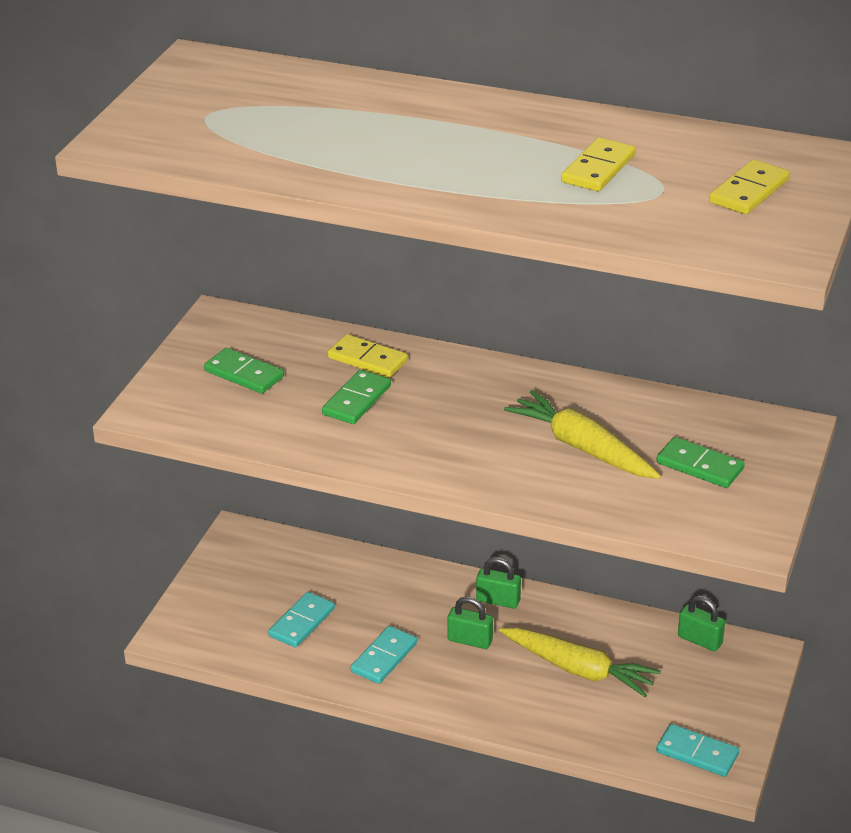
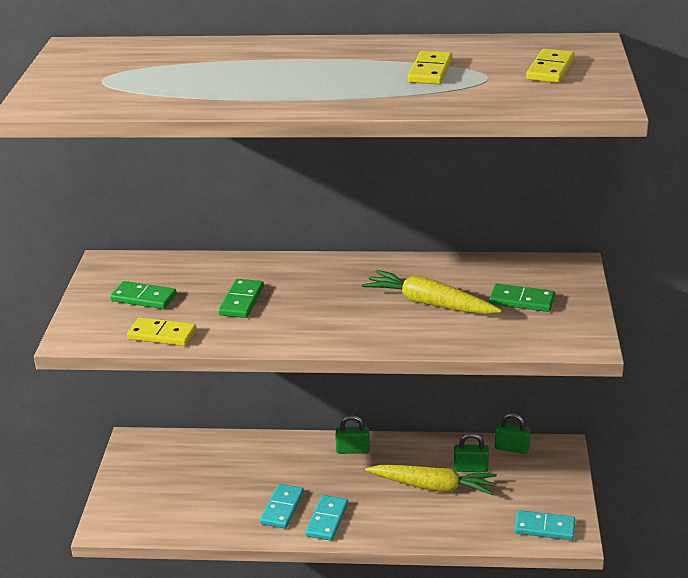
camera: 15 degrees left, 5 degrees down
turquoise domino [268,592,335,648] -> turquoise domino moved to [305,495,348,541]
yellow domino [328,334,408,378] -> yellow domino moved to [127,317,197,346]
green padlock [447,596,493,649] -> green padlock moved to [454,433,489,472]

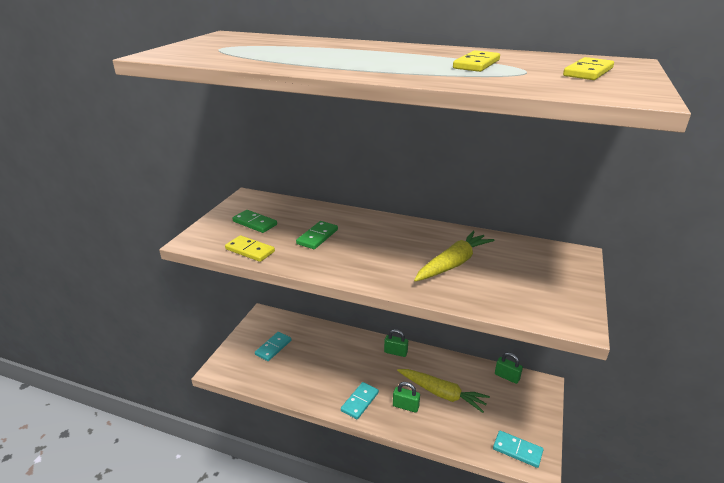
camera: 15 degrees right, 0 degrees up
turquoise domino [260,484,304,528] -> turquoise domino moved to [255,332,291,361]
yellow carrot [362,270,502,314] -> yellow carrot turned 90 degrees clockwise [414,231,495,282]
green padlock [454,433,489,472] -> green padlock moved to [393,382,420,413]
green domino [489,284,555,312] -> none

